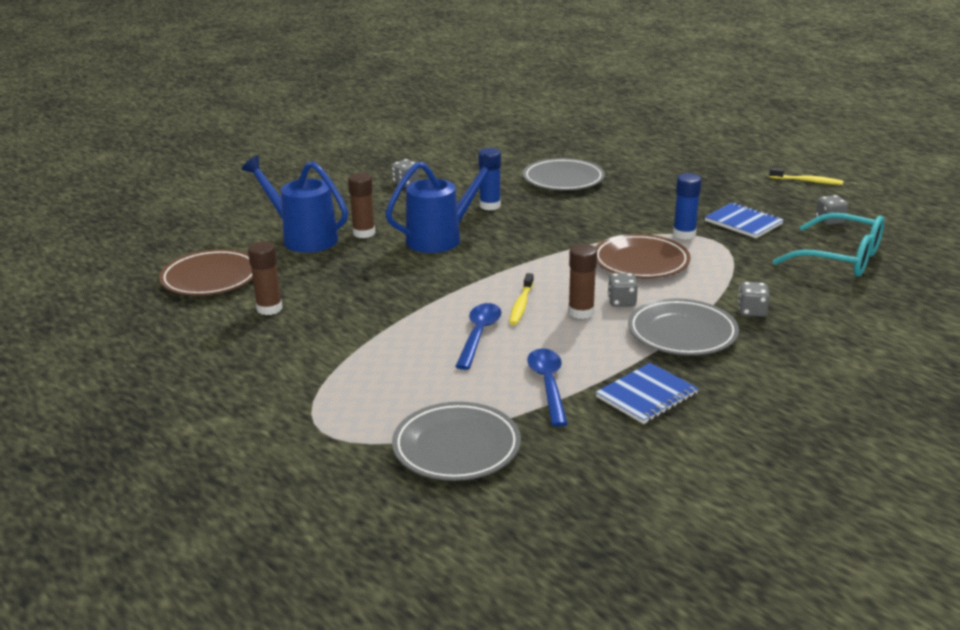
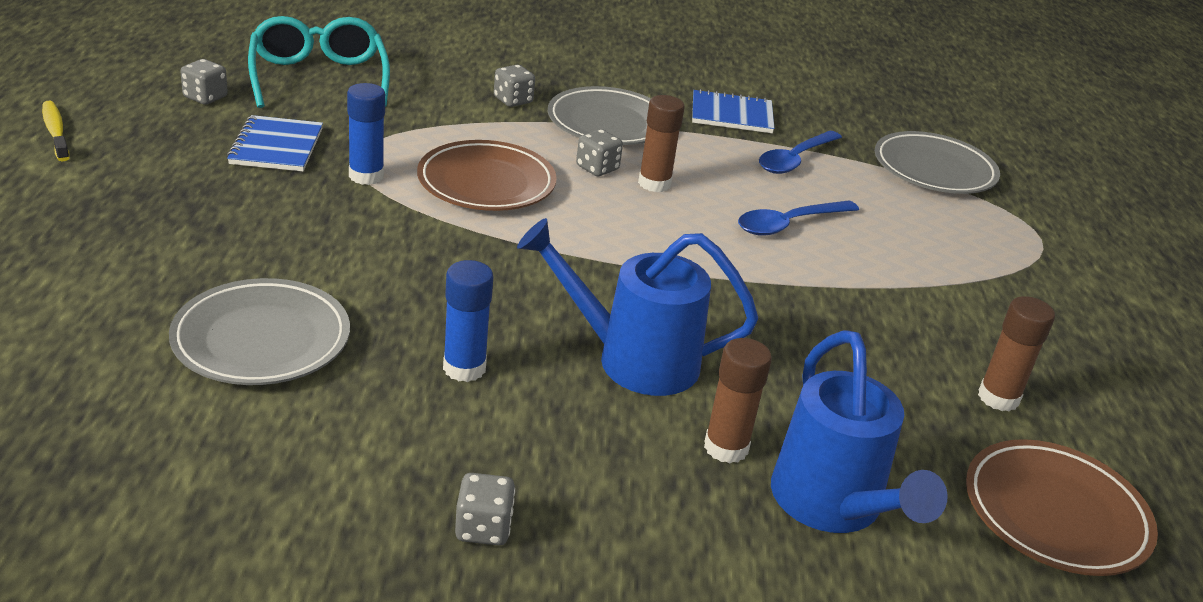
camera: 140 degrees left, 5 degrees up
yellow toothbrush [509,273,534,325] -> none

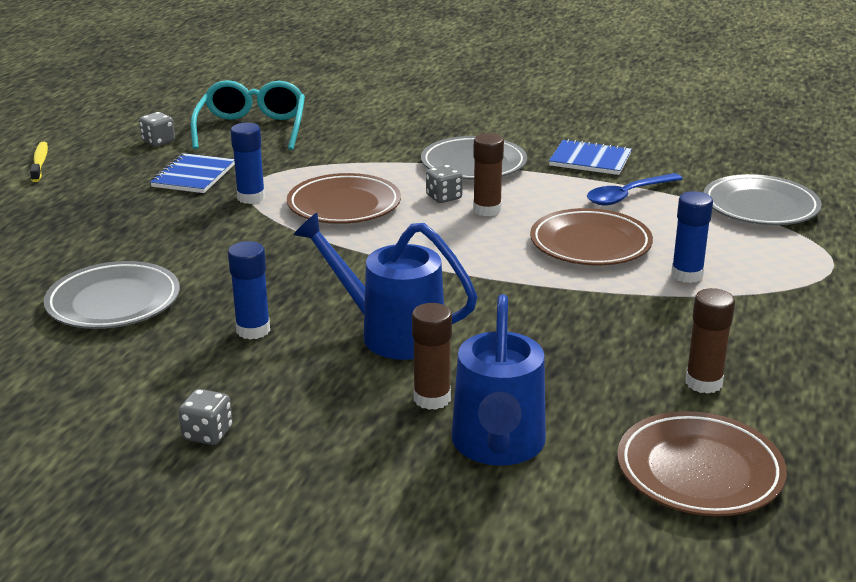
camera: 20 degrees right, 5 degrees down
grey dice [494,65,535,107] -> none
blue spoon [738,200,859,236] -> brown plate [530,208,653,265]
none -> blue glue stick [671,191,713,283]

